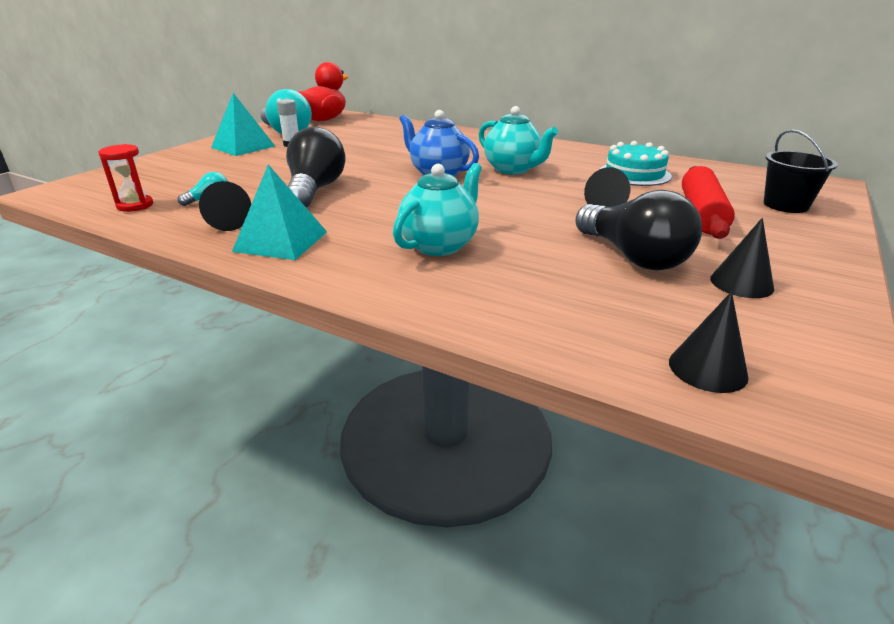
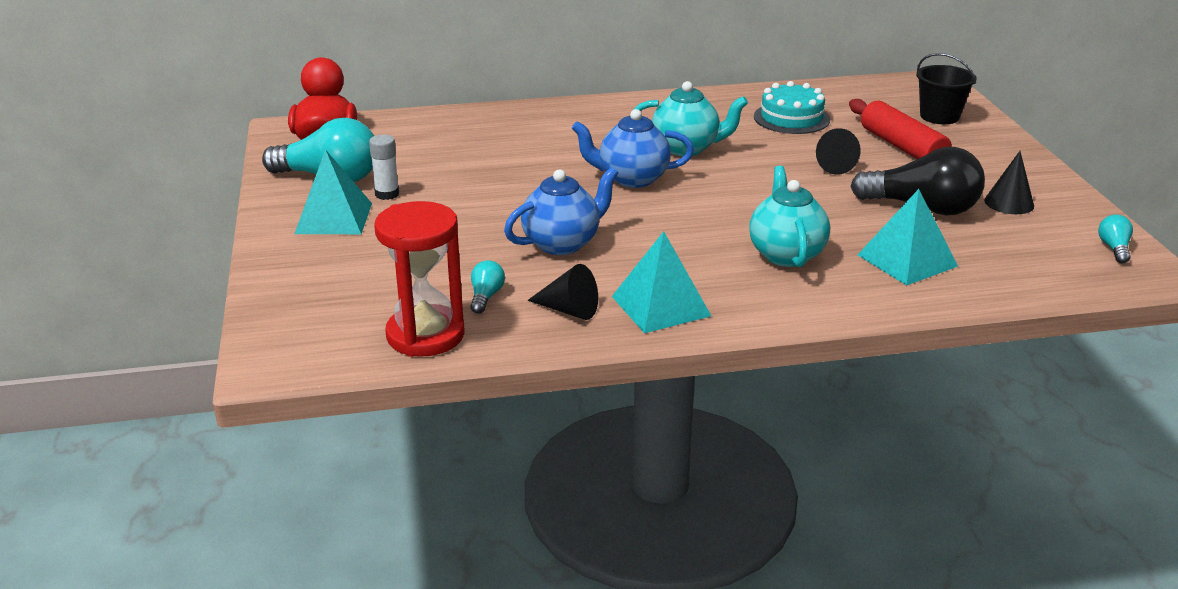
camera: 40 degrees left, 0 degrees up
red hourglass [98,144,153,212] -> red hourglass [374,201,464,357], size x1.78
black light bulb [286,127,346,208] -> blue teapot [504,167,618,255]
black cone [669,292,749,393] -> none
none -> turquoise pyramid [858,189,958,286]
none -> turquoise light bulb [1098,214,1133,264]

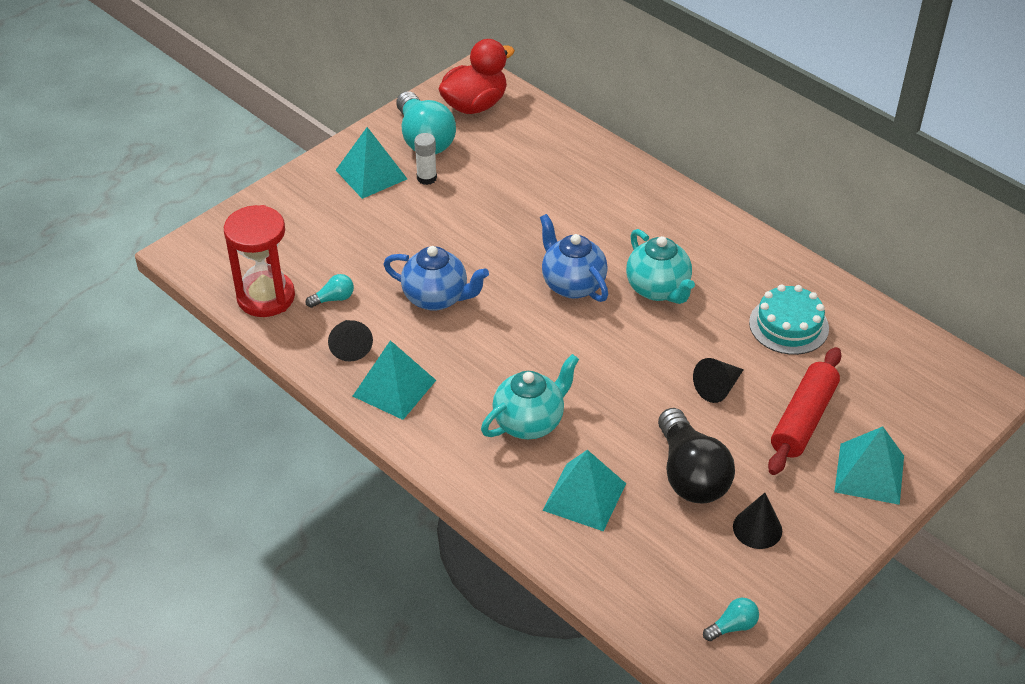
camera: 55 degrees right, 15 degrees up
black bucket [916,53,977,124] -> none
none -> turquoise pyramid [834,426,904,505]

